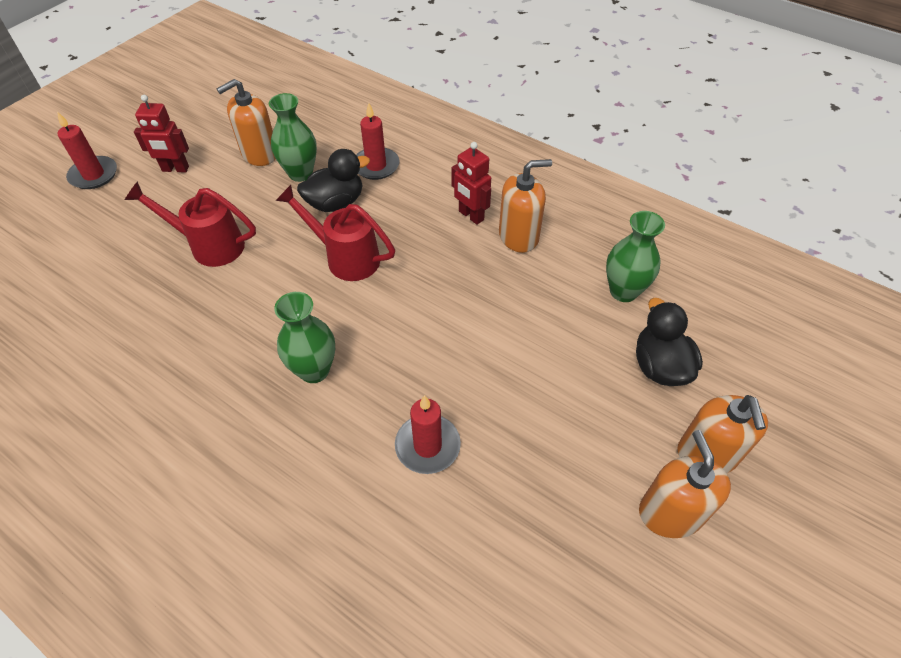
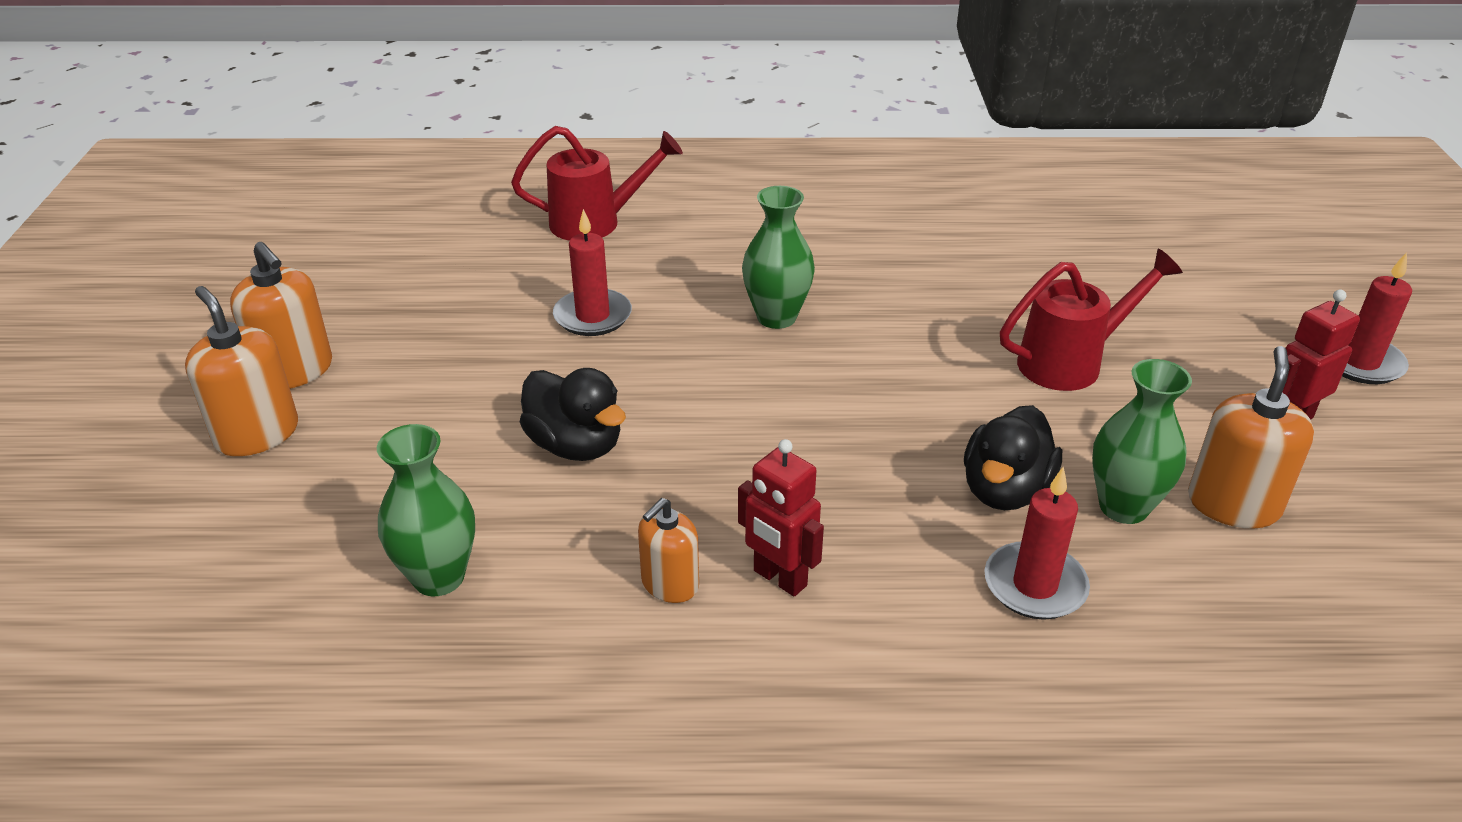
camera: 145 degrees right, 15 degrees down
red watering can [275,185,395,281] -> red watering can moved to [511,126,683,241]
red robot [452,142,491,225] -> red robot turned 150 degrees counterclockwise [738,439,824,597]
orange soap dispenser [499,159,552,253] -> orange soap dispenser [638,498,699,603], size x0.65
black duck [636,298,703,386] -> black duck moved to [520,368,626,461]

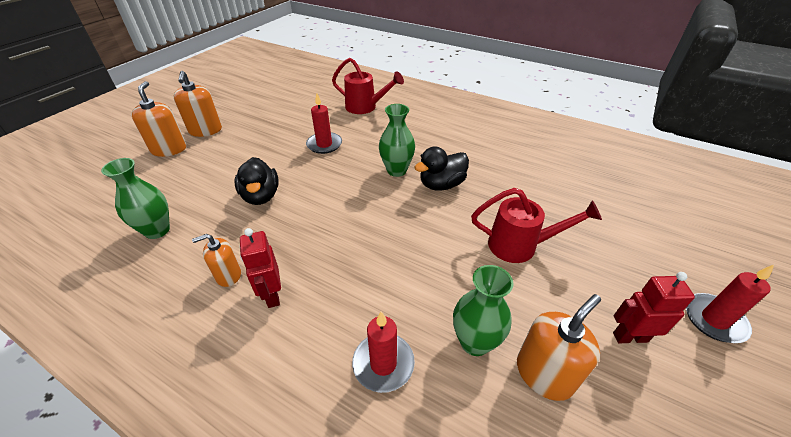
camera: 30 degrees right, 5 degrees up
black duck [964,405,1062,510] -> black duck moved to [414,147,469,191]

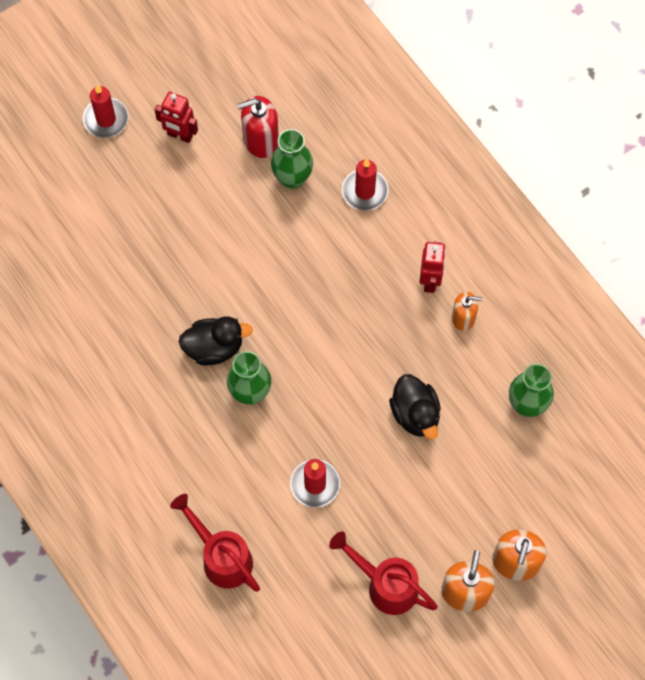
camera: 155 degrees left, 25 degrees up
black duck [234,157,279,205] -> black duck turned 150 degrees clockwise [389,374,441,439]
red watering can [471,188,602,263] -> red watering can moved to [329,531,438,615]
orange soap dispenser [517,294,601,401] -> red soap dispenser [237,96,279,158]

